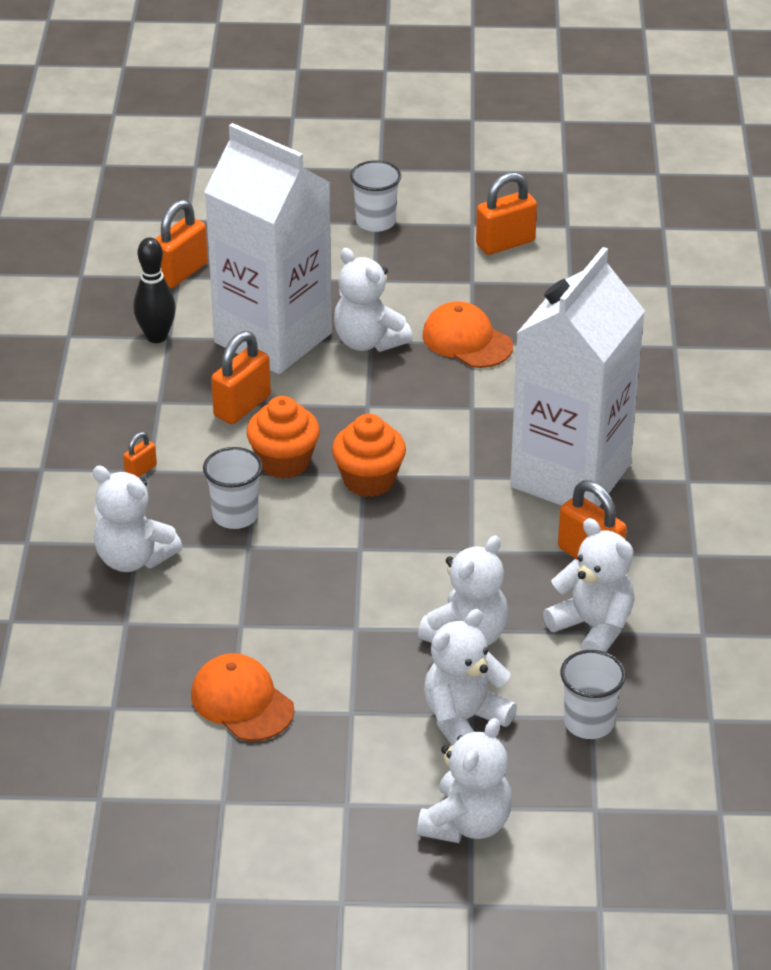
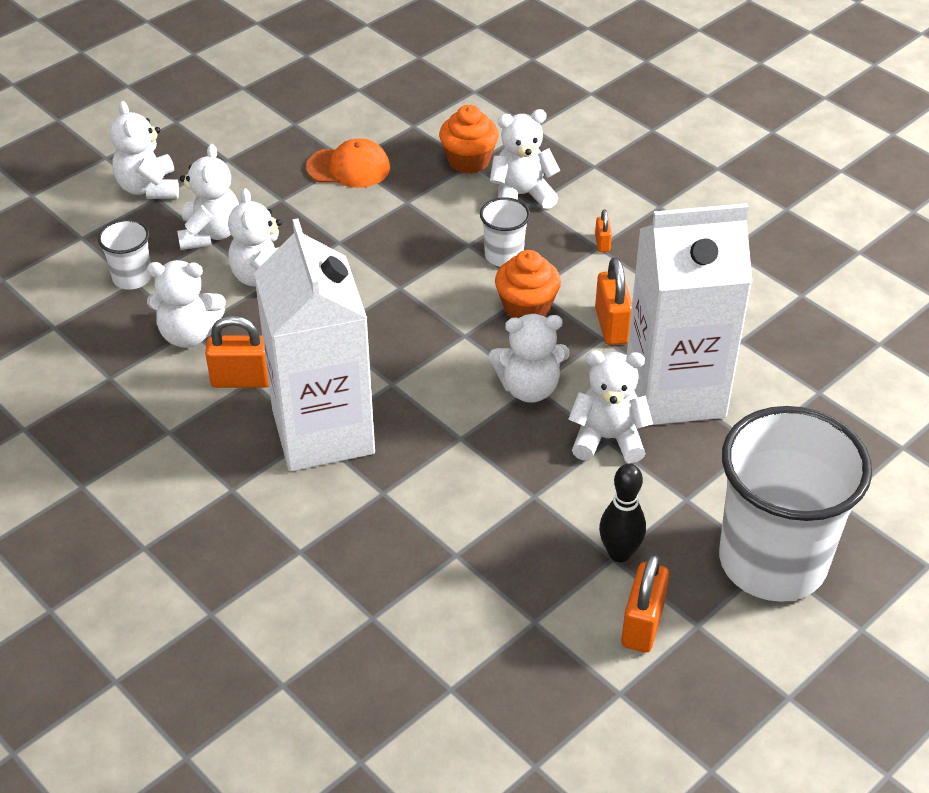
camera: 135 degrees right, 5 degrees up
black bowling pin [133,237,176,343] -> black bowling pin moved to [599,464,646,562]
orange padlock [155,200,208,288] -> none
orange cupcake [332,414,406,497] -> orange cupcake moved to [439,105,499,174]
white cup [350,160,401,232] -> white cup [719,406,872,602], size x2.33
orange cap [422,301,513,368] -> none
none -> white teddy bear [489,314,570,403]

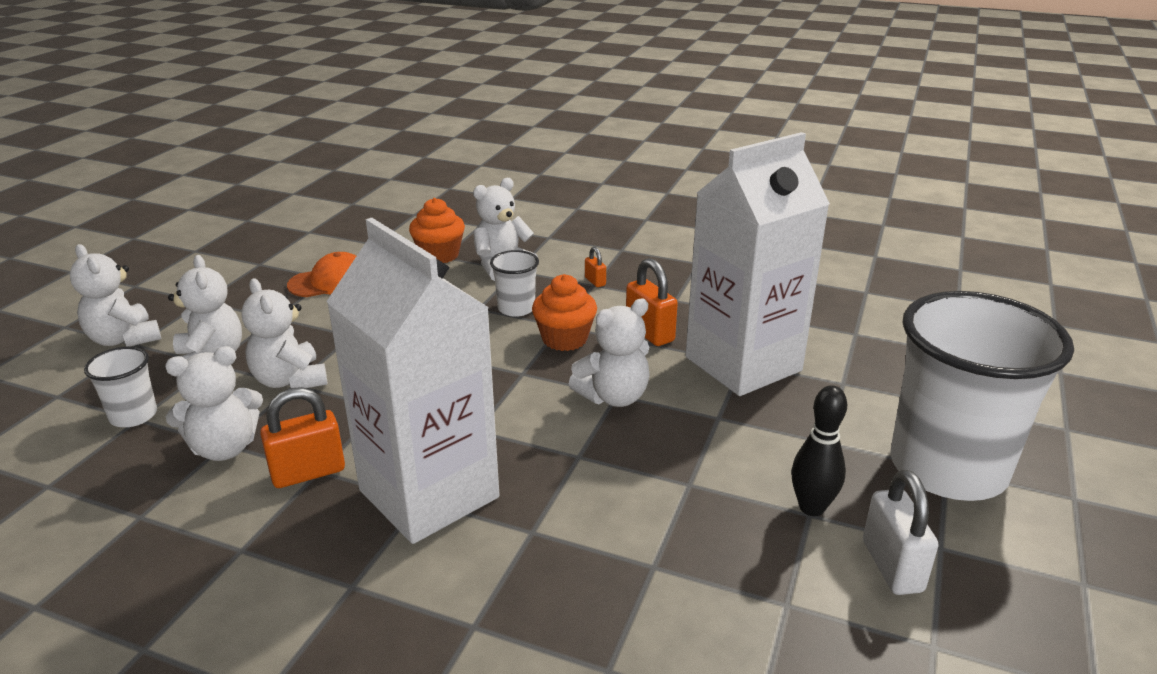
camera: 25 degrees left, 15 degrees down
white teddy bear [568,350,653,463] -> none
orange padlock [621,553,669,652] -> white padlock [863,470,938,595]

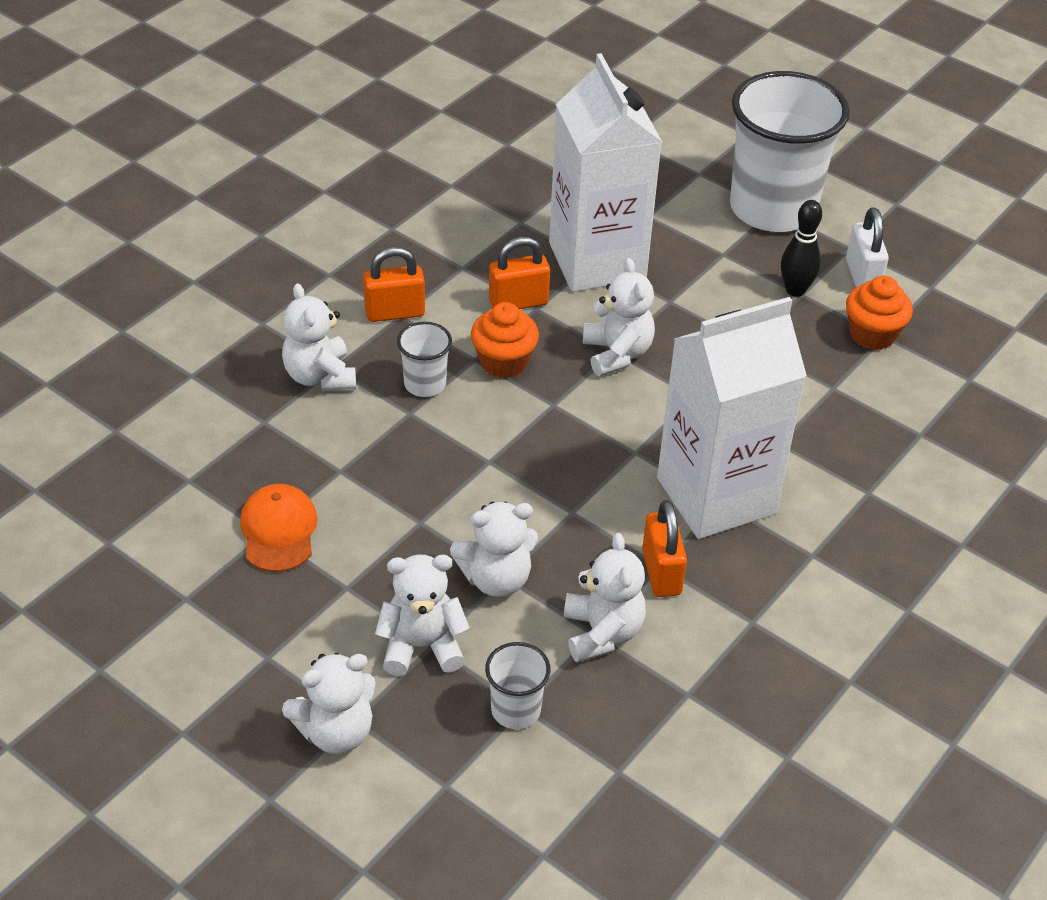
camera: 75 degrees left, 15 degrees up
orange cupcake [409,198,465,263] -> orange cupcake moved to [846,275,913,350]
orange padlock [585,247,606,287] -> orange padlock [363,247,425,322], size x1.94
white padlock [863,470,938,595] -> white padlock turned 75 degrees clockwise [846,207,889,287]

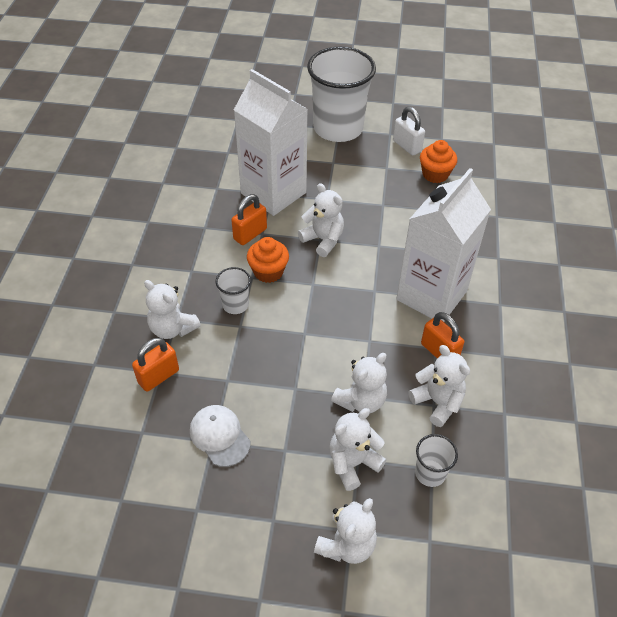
camera: 30 degrees left, 5 degrees up
orange cap [240,484,317,572] -> white cap [190,405,250,467]
orange padlock [363,247,425,322] -> orange padlock moved to [132,338,179,392]
black bowling pin [781,200,822,297] -> none

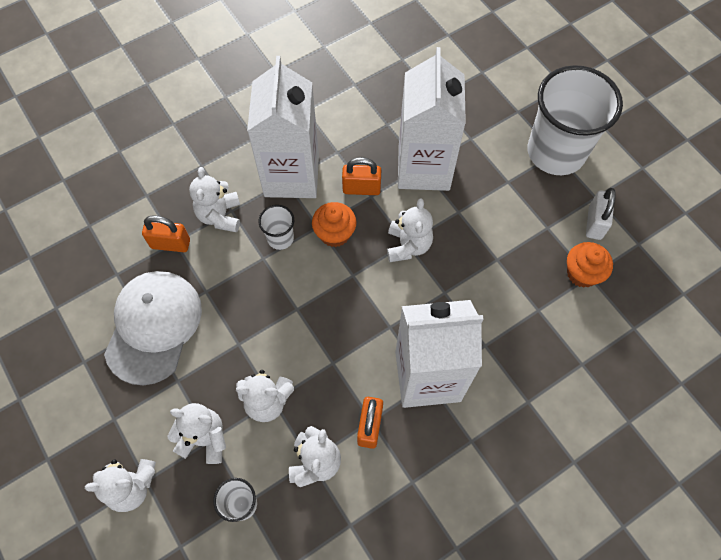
camera: 50 degrees right, 15 degrees up
white cap [190,405,250,467] -> white cap [104,271,202,385], size x1.81
none -> white carton [247,56,319,198]

